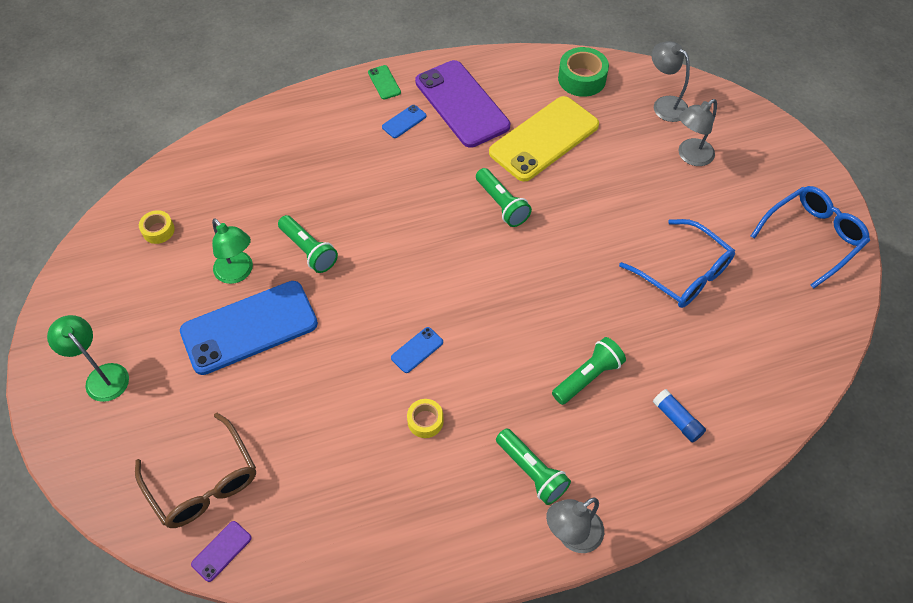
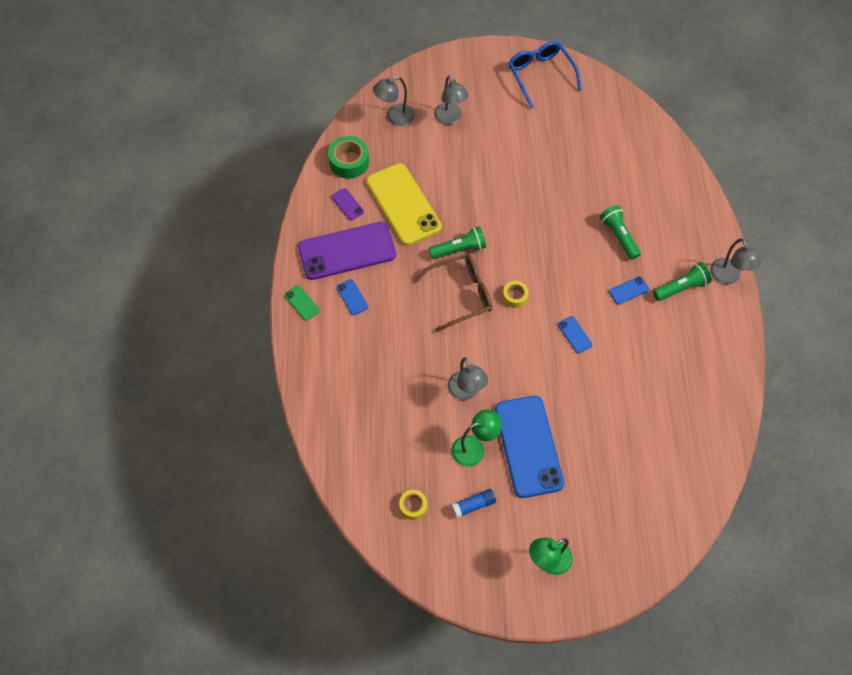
camera: 75 degrees left, 5 degrees up
brown glasses [135,412,256,528] -> brown glasses moved to [414,254,492,332]
purple phone [191,521,252,582] -> purple phone moved to [331,188,364,221]
green flashlight [278,215,338,273] -> grey lamp [448,357,488,400]
green phone [368,65,401,99] -> green phone turned 60 degrees clockwise [285,285,320,321]
yellow tape [407,399,444,438] -> yellow tape moved to [503,281,529,308]
blue glasses [619,219,735,308] -> none
blue glue stick [653,389,706,443] -> blue glue stick moved to [451,489,496,518]
none -> blue phone [609,276,649,305]

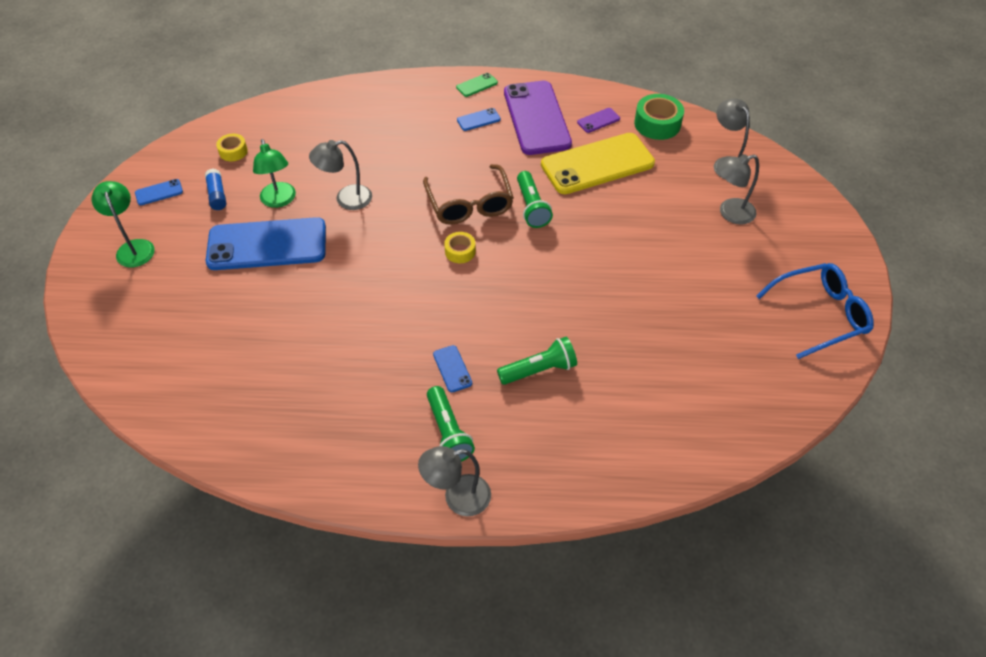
camera: 95 degrees right, 10 degrees down
blue phone [558,316,592,354] -> blue phone moved to [135,179,183,205]

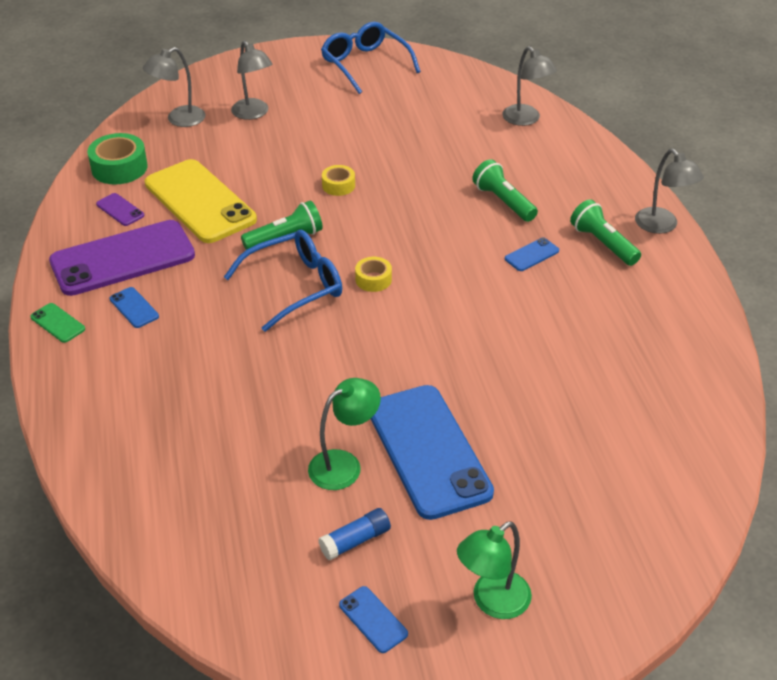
camera: 105 degrees left, 10 degrees down
yellow tape [216,134,248,161] -> yellow tape moved to [322,165,355,196]
grey lamp [309,140,372,210] -> grey lamp moved to [502,46,557,126]
brown glasses [423,164,514,225] -> blue glasses [224,230,342,332]
green flashlight [427,386,475,462] -> green flashlight turned 90 degrees counterclockwise [570,199,641,266]

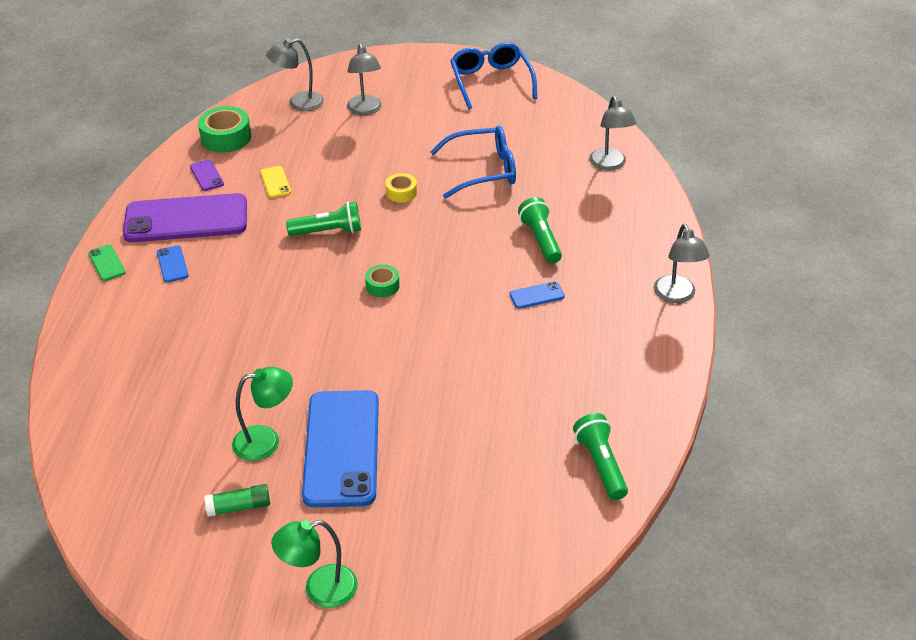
camera: 20 degrees right, 0 degrees up
yellow phone [145,159,257,243] -> yellow phone [260,166,291,198], size x0.40
blue glasses [224,230,342,332] -> blue glasses moved to [430,126,516,199]
blue glue stick [318,508,391,560] -> green glue stick [204,484,270,517]
blue phone [339,586,408,653] -> none
yellow tape [355,257,392,292] -> green tape [365,264,400,297]
green flashlight [570,199,641,266] -> green flashlight moved to [573,413,628,500]

